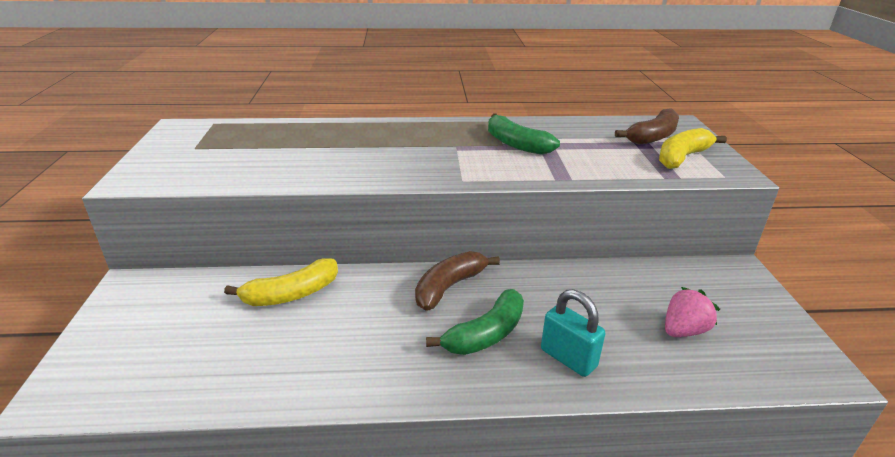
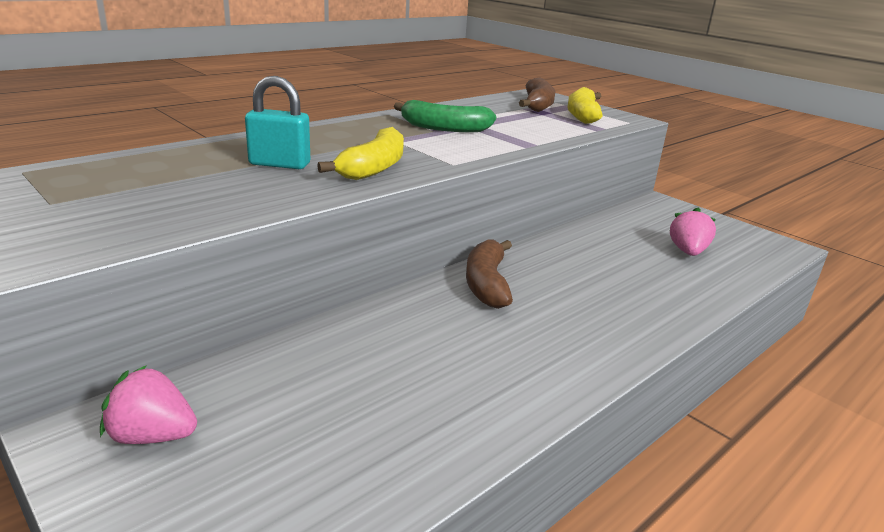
camera: 40 degrees left, 5 degrees down
yellow banana [224,258,338,306] -> yellow banana moved to [317,127,404,180]
green banana [426,289,524,355] -> none
turquoise padlock [541,289,606,377] -> turquoise padlock moved to [245,76,310,169]
none -> pink strawberry [100,365,197,444]

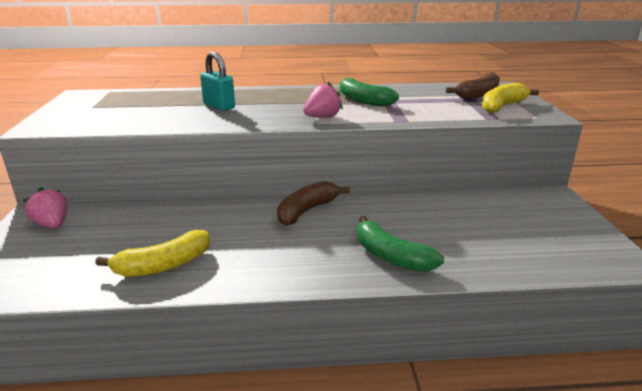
camera: 40 degrees right, 0 degrees up
yellow banana [317,127,404,180] -> yellow banana moved to [95,230,210,277]
pink strawberry [670,207,716,256] -> pink strawberry moved to [303,82,343,118]
none -> green banana [357,216,444,272]

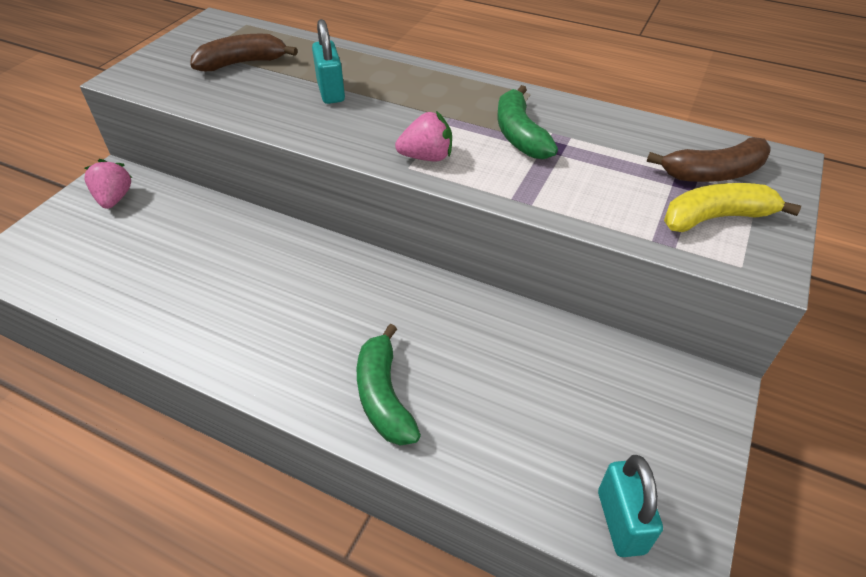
camera: 30 degrees right, 20 degrees up
yellow banana [95,230,210,277] -> none
brown banana [277,181,350,226] -> brown banana moved to [190,34,298,71]
none -> turquoise padlock [598,455,663,557]

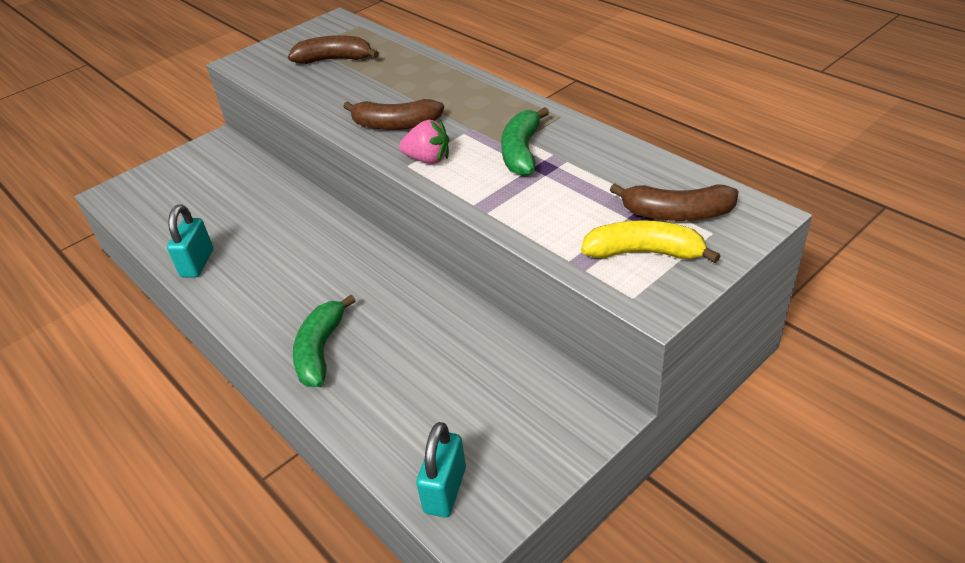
camera: 25 degrees right, 5 degrees down
pink strawberry [84,159,132,209] -> none
turquoise padlock [312,19,345,104] -> turquoise padlock moved to [167,204,213,278]
none -> brown banana [343,99,444,130]

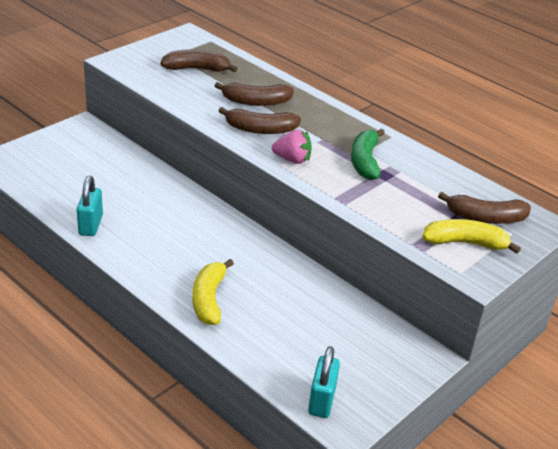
camera: 10 degrees left, 5 degrees down
green banana [293,295,356,387] -> yellow banana [193,259,234,325]
none -> brown banana [215,82,294,106]

